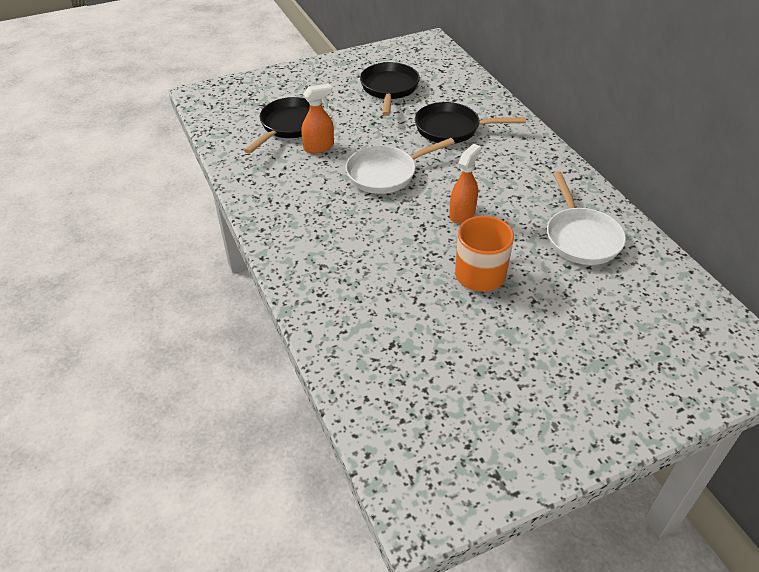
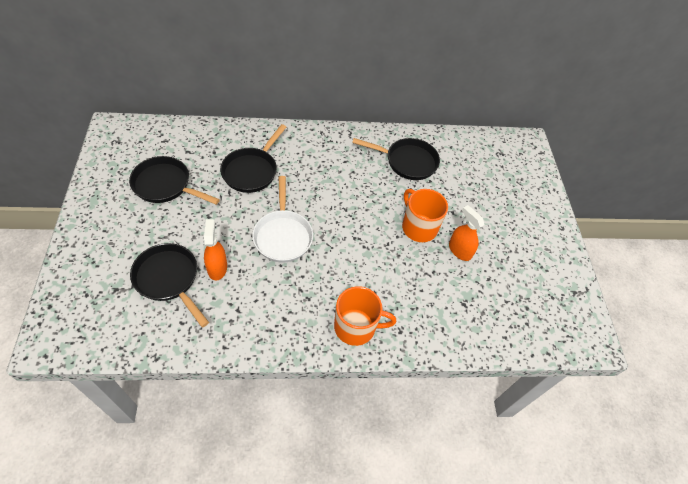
camera: 75 degrees left, 10 degrees up
orange spray bottle [449,144,481,224] -> orange spray bottle moved to [449,205,485,261]
white pan [547,171,626,265] -> black pan [352,138,440,180]
none -> orange mug [334,286,396,346]

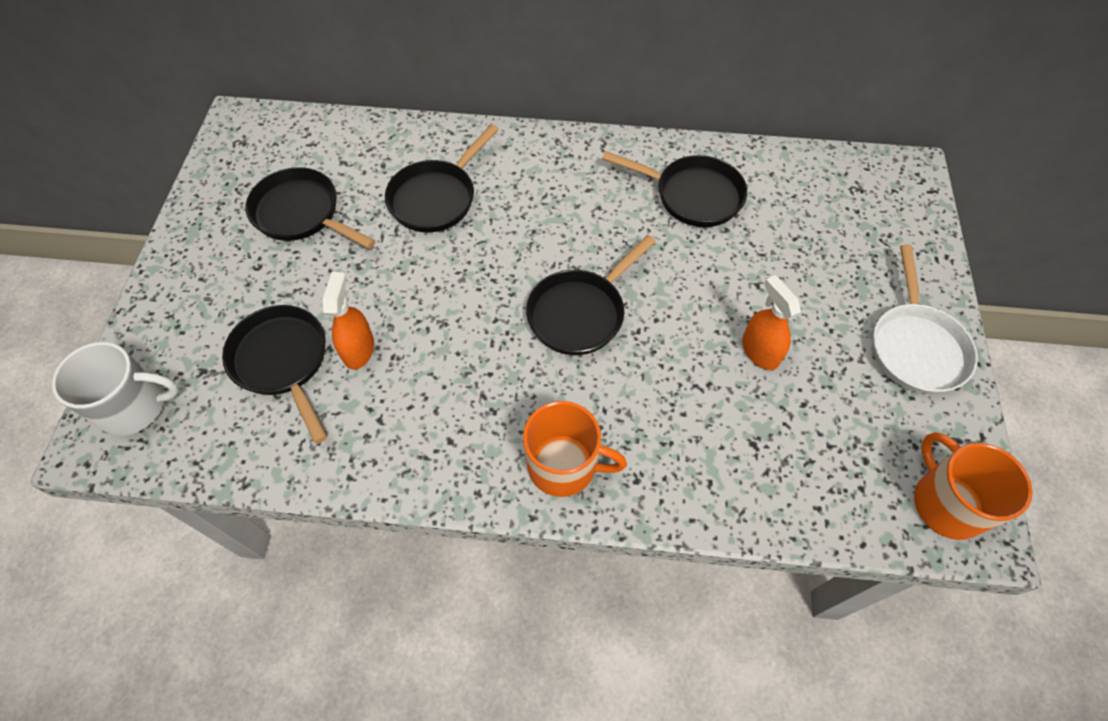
camera: 15 degrees right, 5 degrees up
white pan [252,176,313,263] -> white pan moved to [872,244,978,394]
orange mug [402,189,448,242] -> orange mug moved to [914,432,1033,540]
none -> white mug [52,342,179,436]
none -> black pan [526,235,656,355]

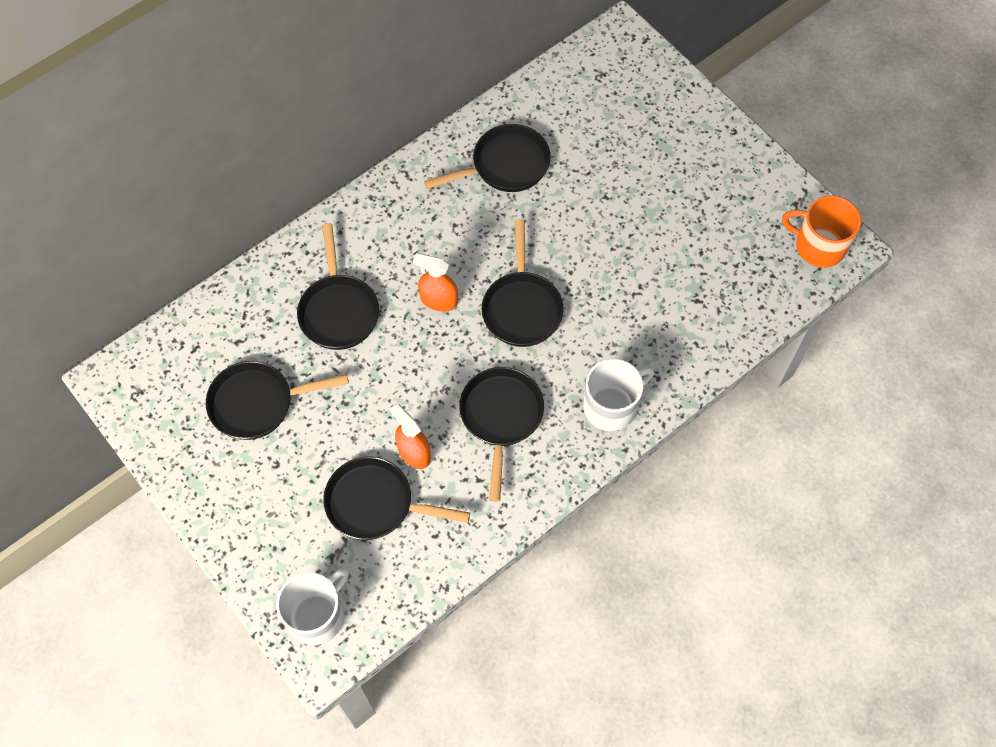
camera: 45 degrees left, 5 degrees up
orange mug [523,401,627,497] -> white mug [583,359,654,431]
orange spray bottle [742,275,801,370] -> orange spray bottle moved to [413,253,458,312]
white pan [872,244,978,394] -> none
none -> black pan [459,367,544,502]

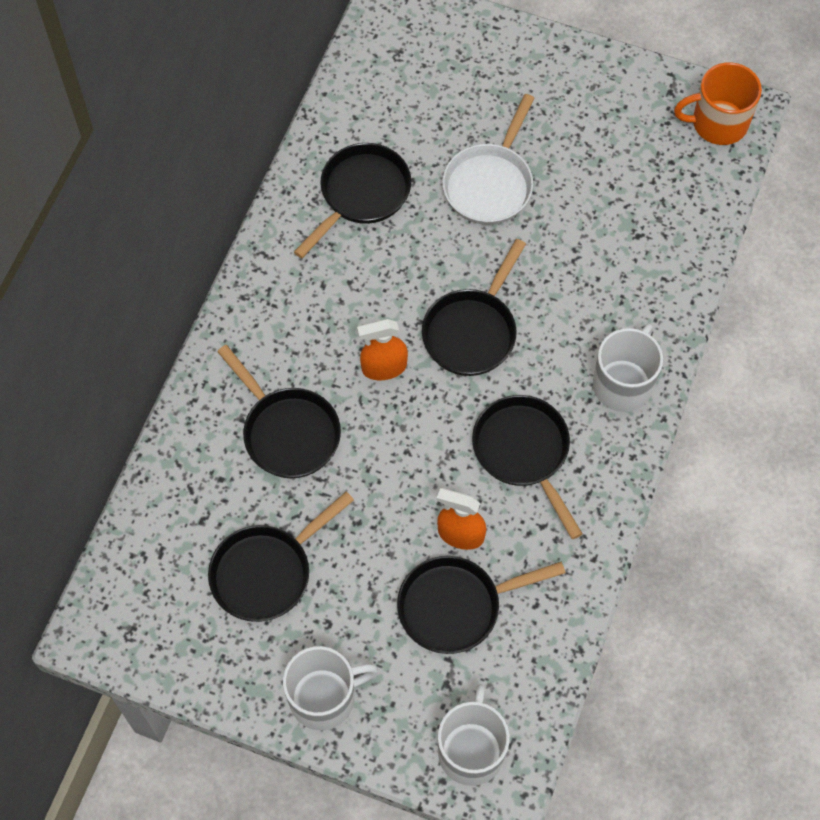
camera: 30 degrees left, 0 degrees up
black pan [482,220,564,347] -> black pan turned 60 degrees clockwise [422,239,526,376]
none -> white mug [283,646,378,730]
none -> white pan [442,94,535,225]

